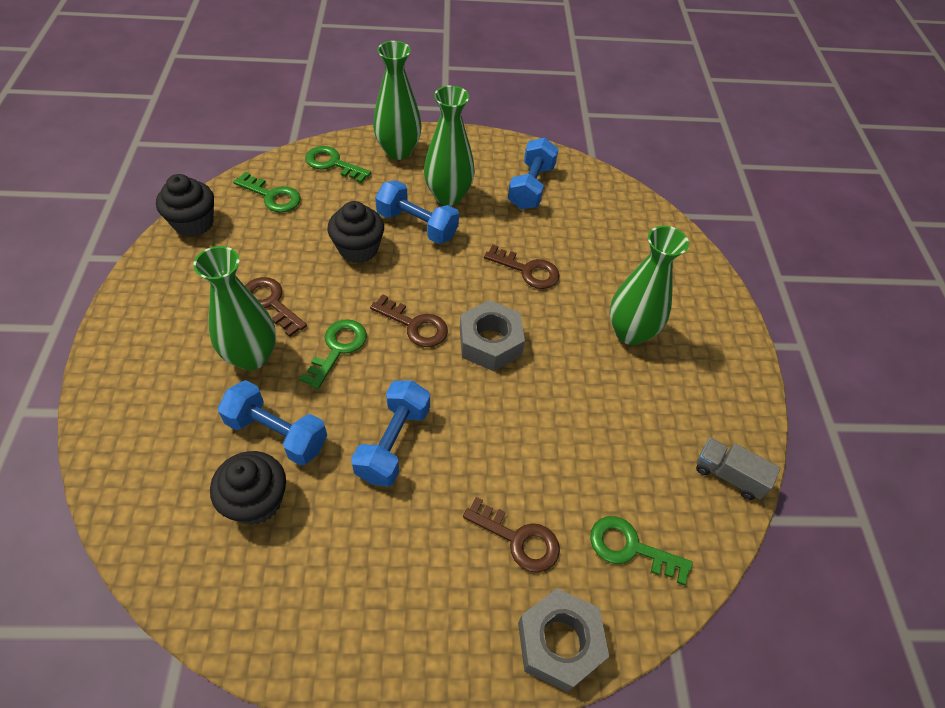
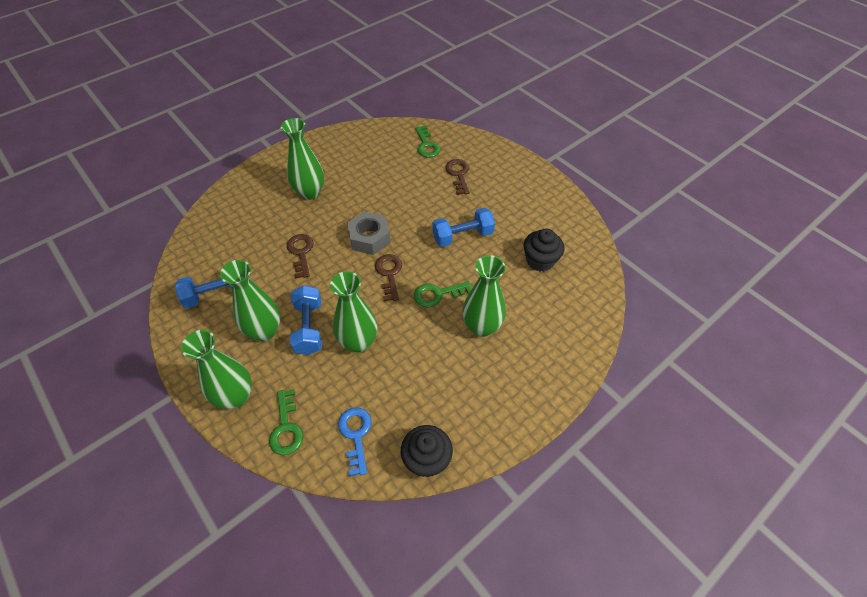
camera: 125 degrees left, 0 degrees up
blue dumbbell [217,380,327,466] -> none
green key [233,172,301,213] -> blue key [338,407,372,476]
brown key [245,277,307,337] -> none
black cupcake [327,201,384,263] -> green vase [330,271,378,352]
grey nut [518,588,609,693] -> none
grey truck [696,438,780,500] -> none

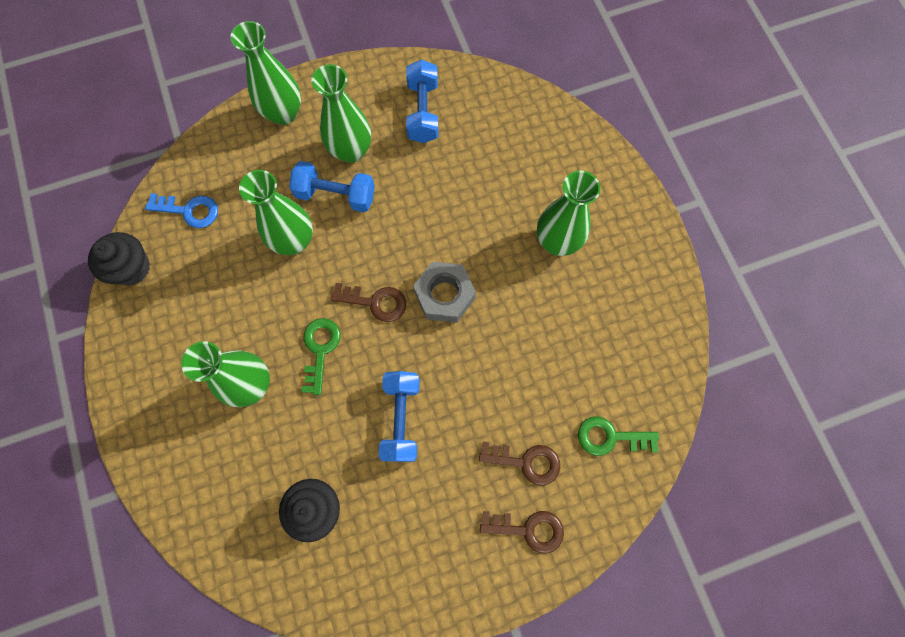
camera: 110 degrees right, 20 degrees up
green key [269,389,303,455] -> none
brown key [287,234,314,279] -> brown key moved to [480,511,564,554]

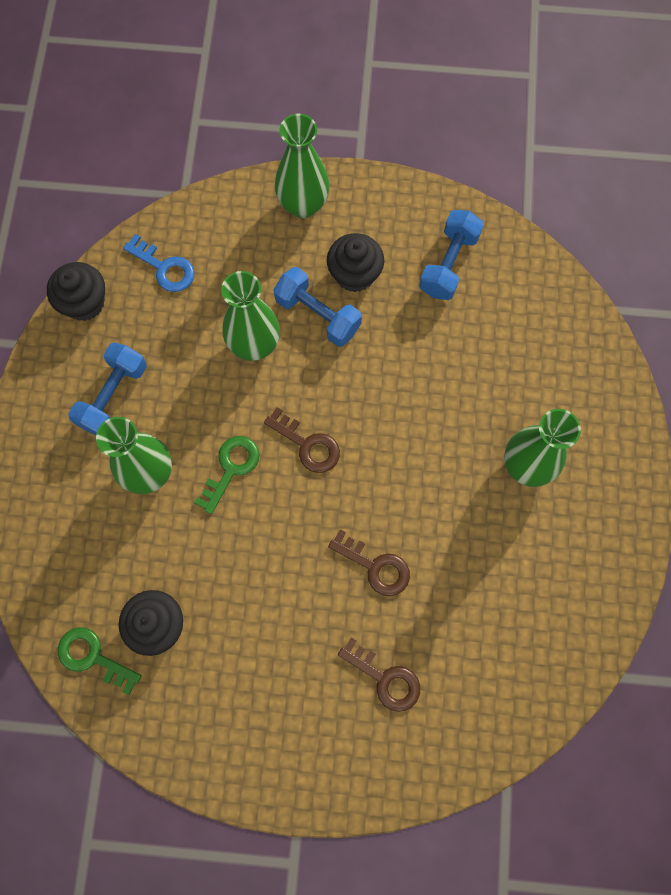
camera: 25 degrees right, 0 degrees up
green vase [311,64,371,163] -> black cupcake [327,233,384,292]
blue dumbbell [379,371,420,462] -> blue dumbbell moved to [68,342,147,435]
grey nut [413,262,476,323] -> none
brown key [480,511,564,554] -> brown key moved to [328,529,410,596]
green key [578,417,659,456] -> green key moved to [58,627,142,695]

